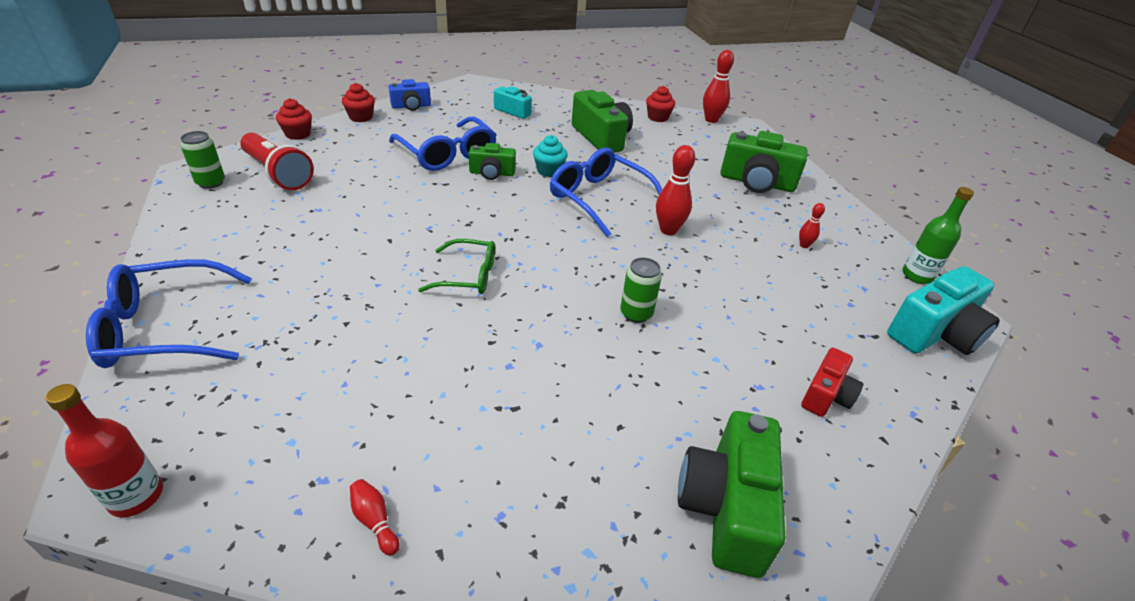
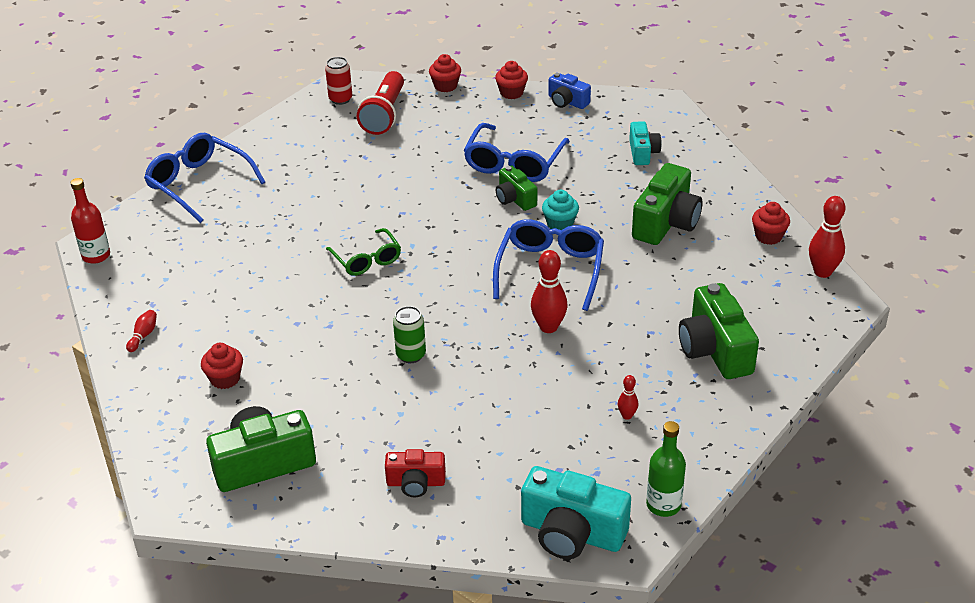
camera: 60 degrees right, 0 degrees up
green can [180,131,225,189] -> red can [325,57,352,105]
none -> red cupcake [201,343,243,389]

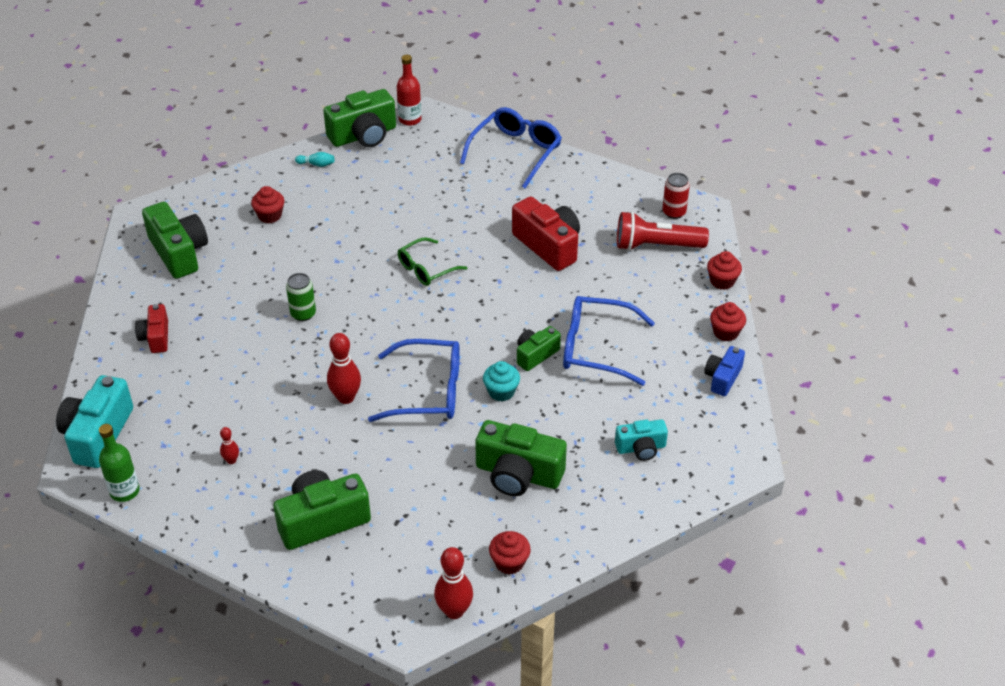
camera: 80 degrees right, 5 degrees up
red bowling pin [126,310,157,352] -> turquoise bowling pin [295,152,335,167]
none -> green camera [323,89,396,147]
none -> red camera [512,196,580,271]

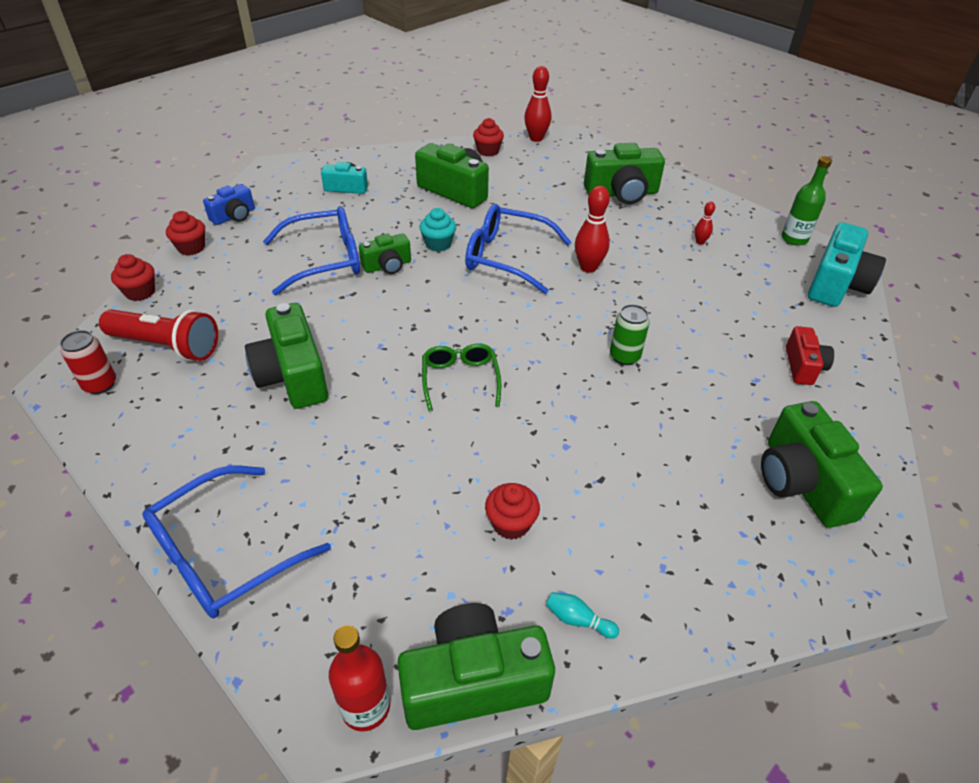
camera: 165 degrees left, 0 degrees up
red cupcake [251,186,284,223] -> red cupcake moved to [485,483,540,540]
green glasses [398,237,467,286] -> green glasses turned 75 degrees counterclockwise [422,343,501,411]
red camera [512,196,580,271] -> green camera [245,303,328,409]
blue glasses [563,296,655,386] -> blue glasses turned 45 degrees counterclockwise [263,206,360,295]

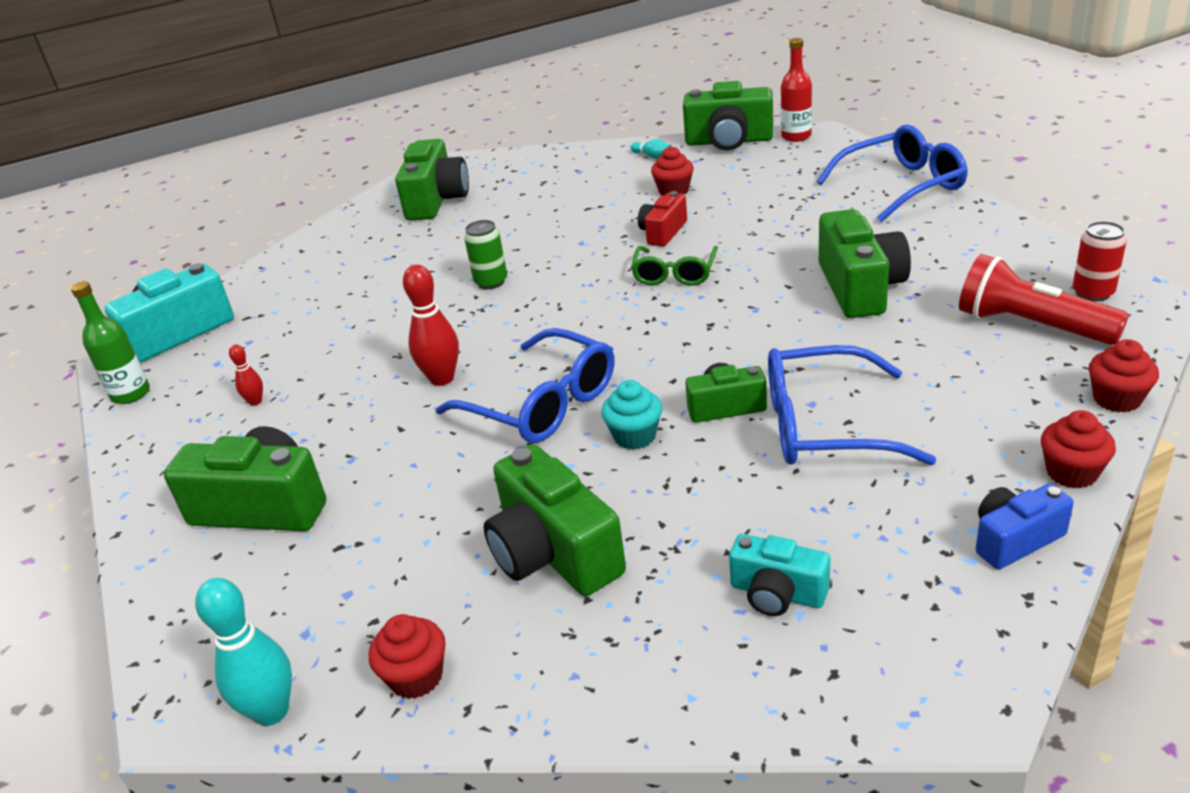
camera: 155 degrees left, 10 degrees down
red bowling pin [524,66,551,142] -> turquoise bowling pin [195,578,292,726]
red camera [786,326,834,385] -> red camera moved to [638,191,687,247]

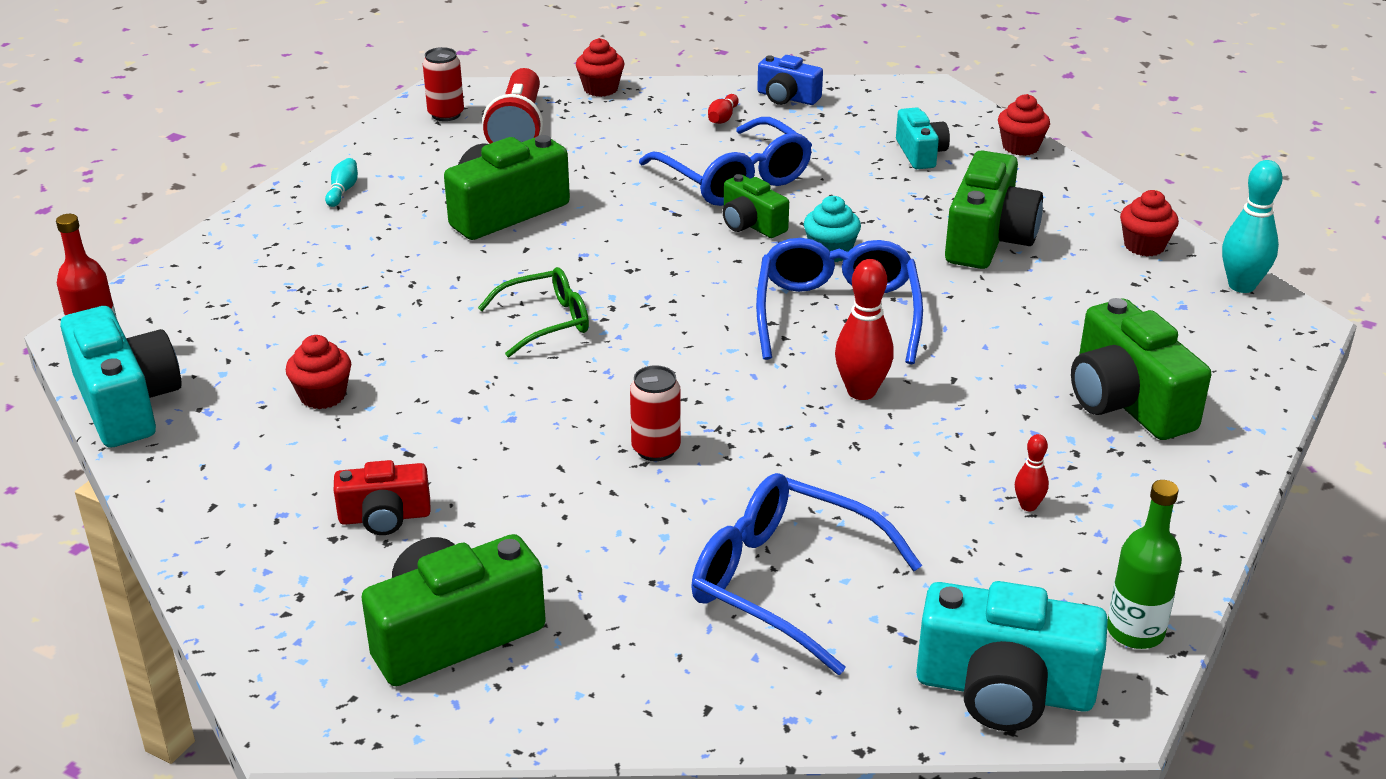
camera: 130 degrees left, 0 degrees up
green can [464,220,507,289] -> red can [630,365,681,461]
turquoise bowling pin [630,139,670,159] -> turquoise bowling pin moved to [325,158,358,207]
red camera [638,191,687,247] -> red camera moved to [334,460,431,535]
green camera [683,81,773,151] -> turquoise camera [60,306,182,447]
blue glasses [817,125,968,223] -> blue glasses moved to [691,473,922,675]
red cupcake [1041,410,1116,488] -> red cupcake moved to [998,94,1050,156]
none -> red bowling pin [708,94,739,124]

